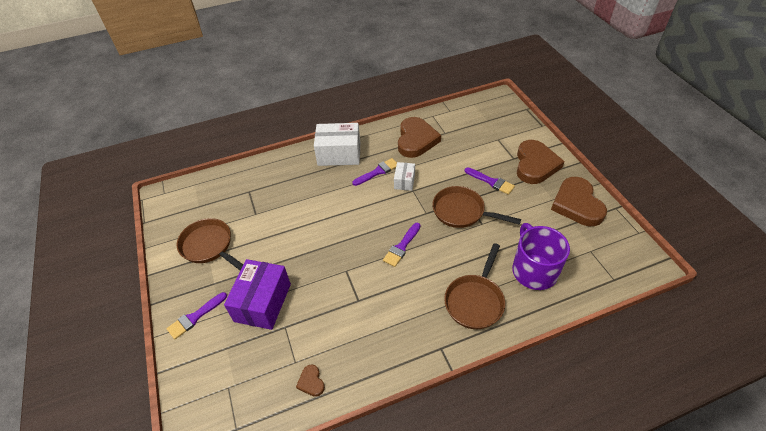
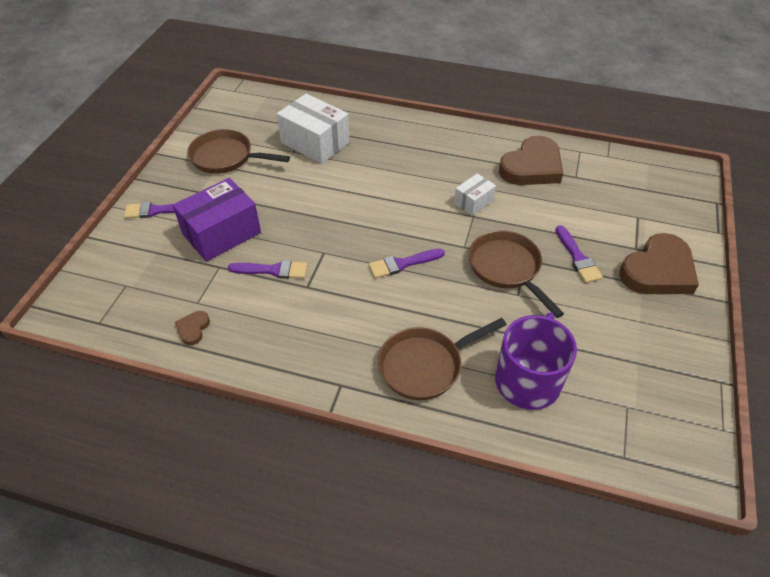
camera: 35 degrees right, 0 degrees up
brown pan [177,218,243,271] -> brown pan turned 60 degrees counterclockwise [187,129,290,174]
white box [314,123,360,166] -> white box moved to [277,94,350,164]
purple brush [352,158,397,186] -> purple brush moved to [228,260,308,279]
brown heart [551,177,607,226] -> none

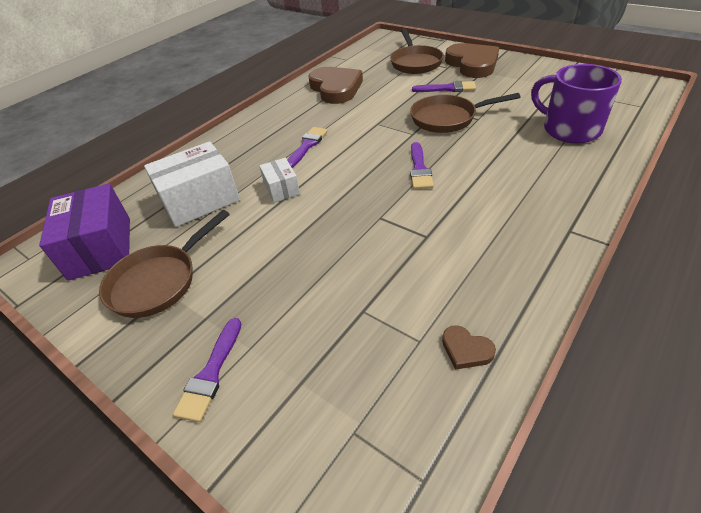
camera: 65 degrees left, 5 degrees down
purple box [173,178,261,262] -> purple box moved to [39,183,130,281]
purple brush [228,260,308,279] -> purple brush moved to [287,127,328,168]
brown pan [378,318,507,400] -> brown pan moved to [390,29,444,74]
white box [454,174,496,216] -> white box moved to [259,158,300,203]

